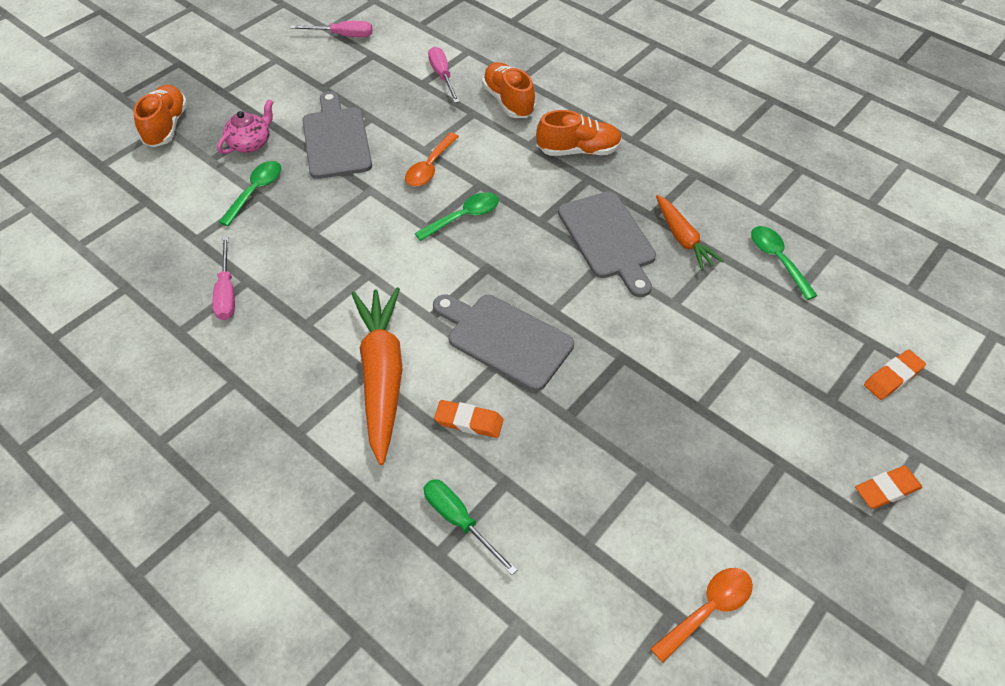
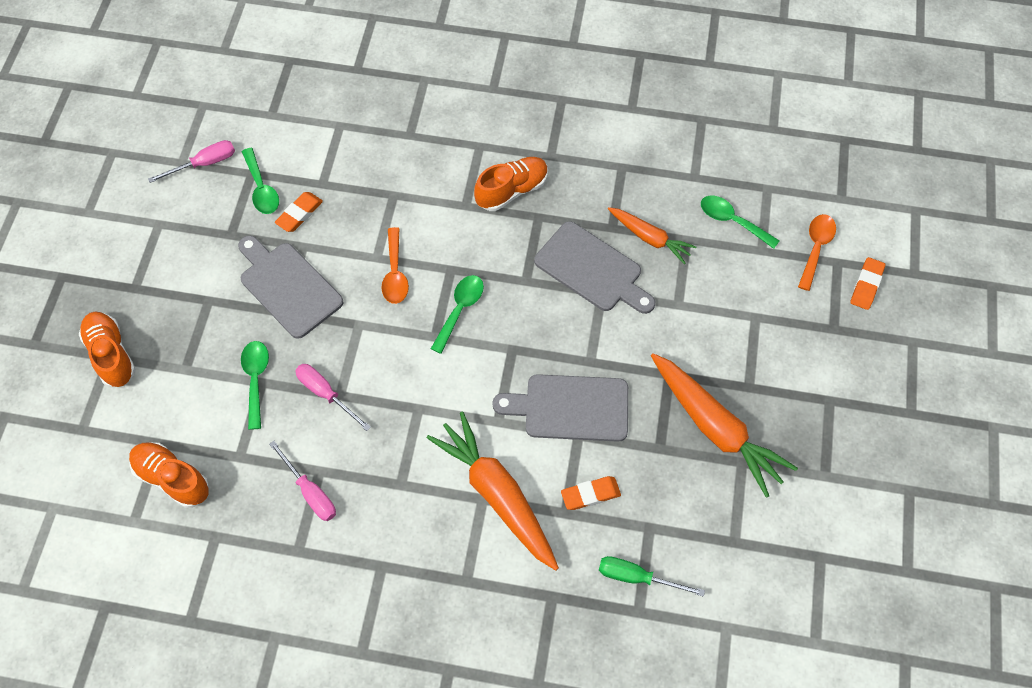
camera: 30 degrees left, 10 degrees up
pink teapot [217,99,273,154] -> none
pink screwdriver [428,47,460,103] -> pink screwdriver moved to [295,364,371,431]
orange shoe [482,62,536,118] -> orange shoe moved to [129,442,209,508]
orange spoon [650,568,753,663] -> orange spoon moved to [798,214,836,291]
orange eraser [855,466,922,509] -> orange eraser moved to [275,192,323,232]
none -> green spoon [242,148,279,214]
none -> orange carrot [651,353,798,498]

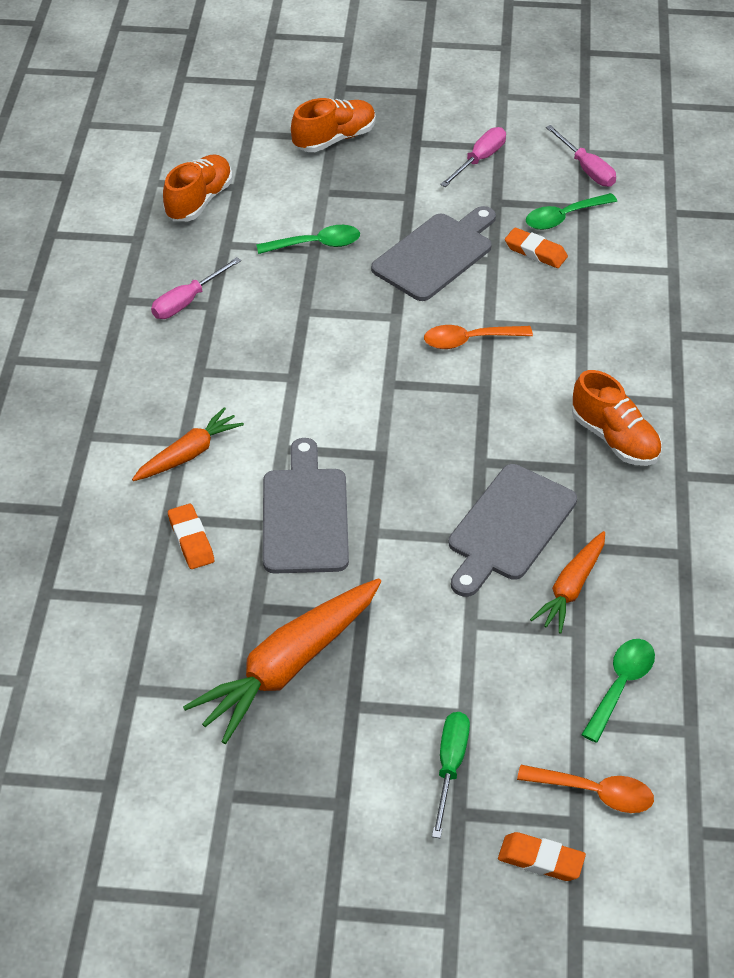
camera: 85 degrees right, 15 degrees down
pink screwdriver [295,364,371,431] -> pink screwdriver moved to [440,127,506,187]
orange carrot [427,412,559,570] -> orange carrot [132,407,244,481], size x0.58
green spoon [431,275,484,354] -> none
green screwdriver [599,556,705,597] -> green screwdriver moved to [432,712,470,838]

